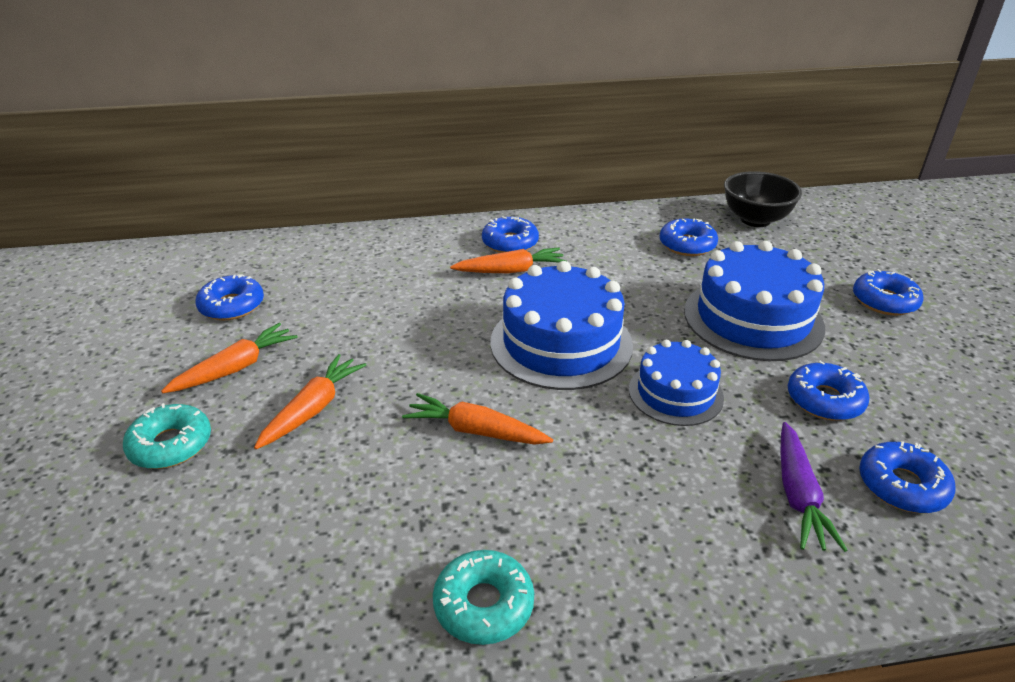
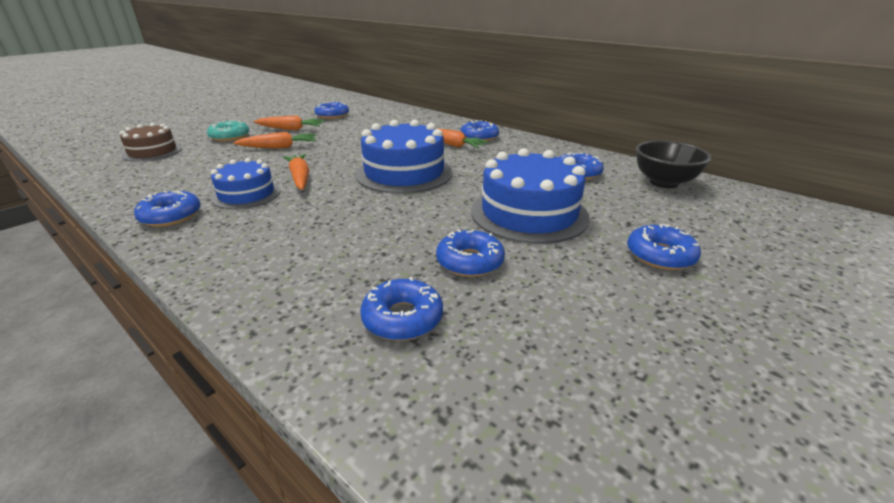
camera: 50 degrees right, 5 degrees down
turquoise donut [433,550,534,645] -> blue donut [134,191,201,227]
blue cake [629,340,724,426] -> blue cake moved to [211,158,281,209]
purple carrot [780,422,848,552] -> none
none -> brown cake [120,123,182,162]

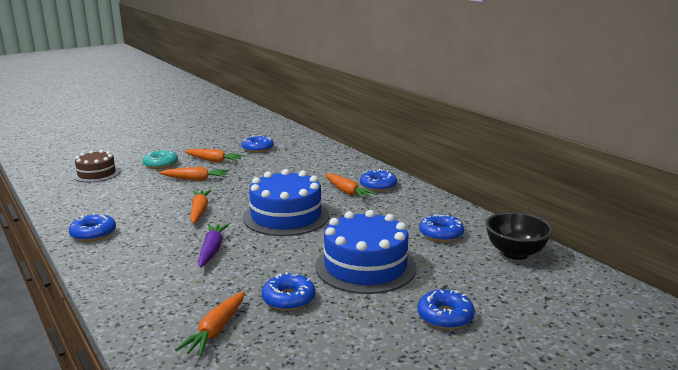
camera: 15 degrees right, 10 degrees down
blue cake [211,158,281,209] -> none
blue donut [360,277,443,341] -> orange carrot [175,291,245,357]
none -> purple carrot [198,224,229,267]

